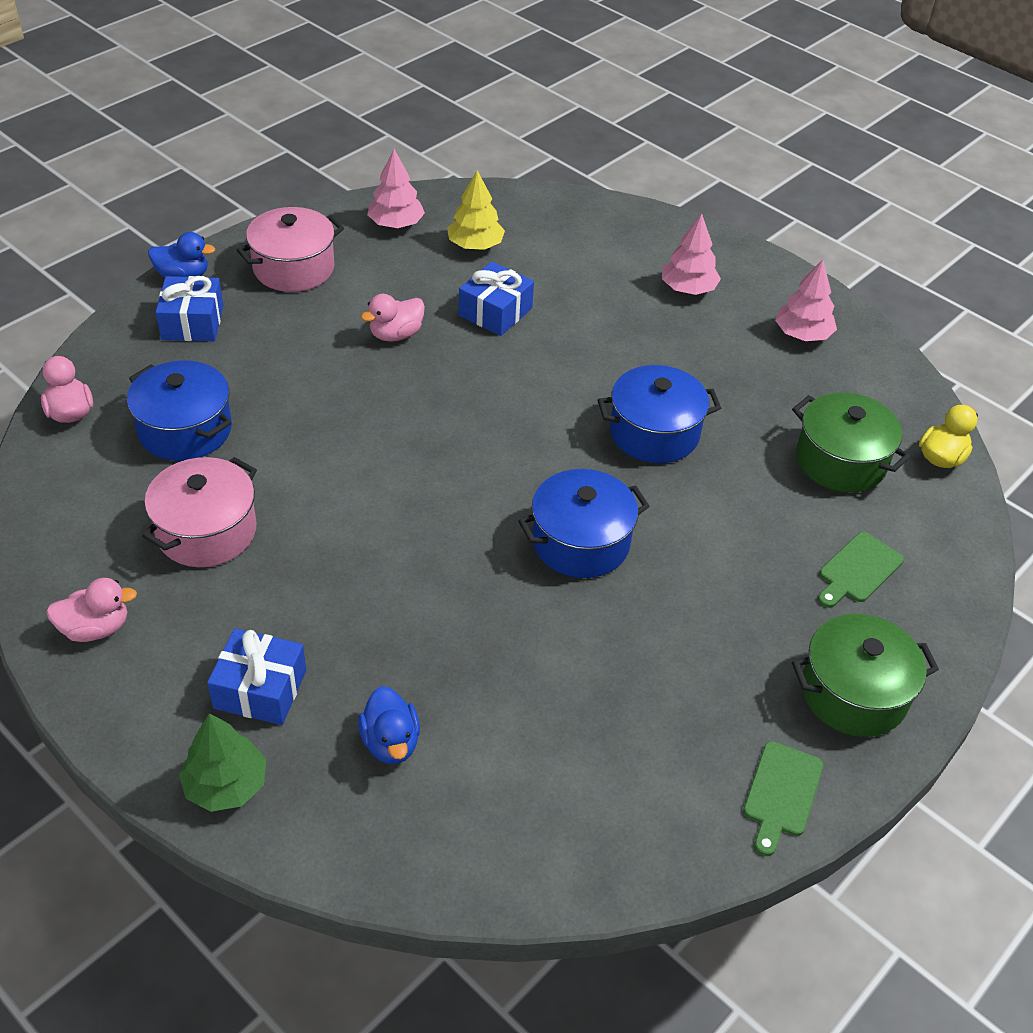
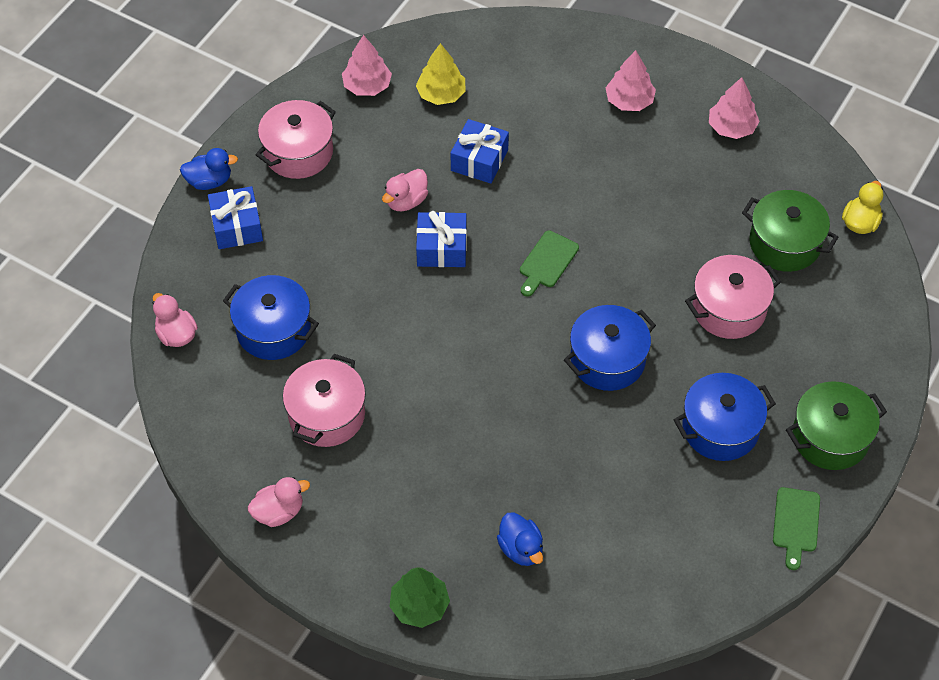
camera: 10 degrees left, 10 degrees up
blue gift [207,628,306,725] -> blue gift moved to [416,211,467,267]
blue pot [598,365,721,463] -> blue pot moved to [674,373,776,461]
green cutting board [818,532,904,608] -> green cutting board moved to [520,231,579,297]
none -> pink pot [685,255,781,339]

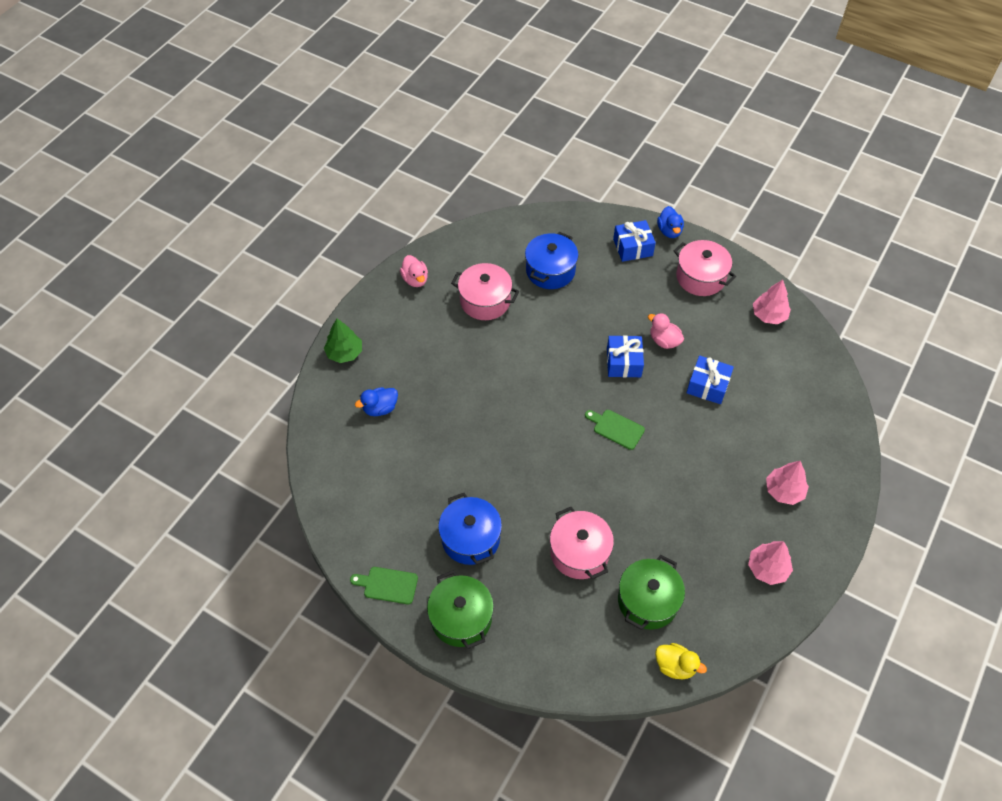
camera: 90 degrees right, 0 degrees up
pink duck [153,293,198,347] -> none
yellow tree [416,43,466,105] -> none
blue pot [564,305,656,391] -> none

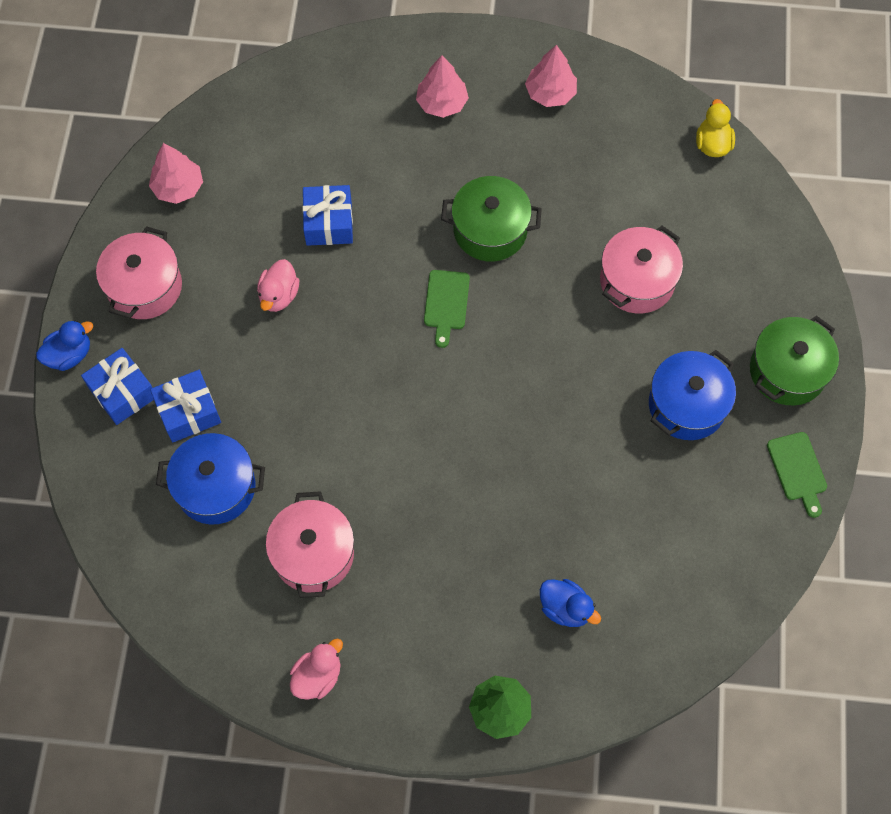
camera: 115 degrees left, 10 degrees up
blue gift [607,335,644,378] -> blue gift moved to [150,370,221,442]
green pot [618,555,685,630] -> green pot moved to [441,176,542,262]

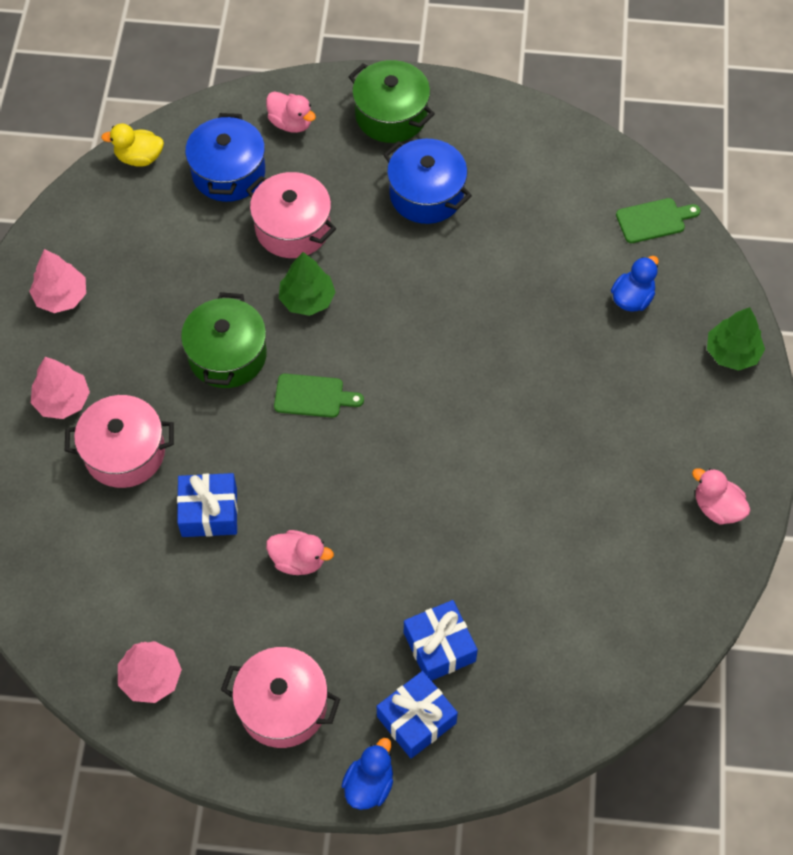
camera: 90 degrees left, 5 degrees down
blue duck [36,320,93,371] -> blue duck turned 60 degrees clockwise [341,738,393,810]
blue pot [156,433,265,524] -> blue pot moved to [185,113,265,202]
pink pot [266,491,354,598] -> pink pot moved to [65,395,174,488]
green cutting board [767,432,827,518] -> green cutting board moved to [616,198,701,243]
none -> pink duck [266,91,316,133]
none -> green tree [279,252,335,316]

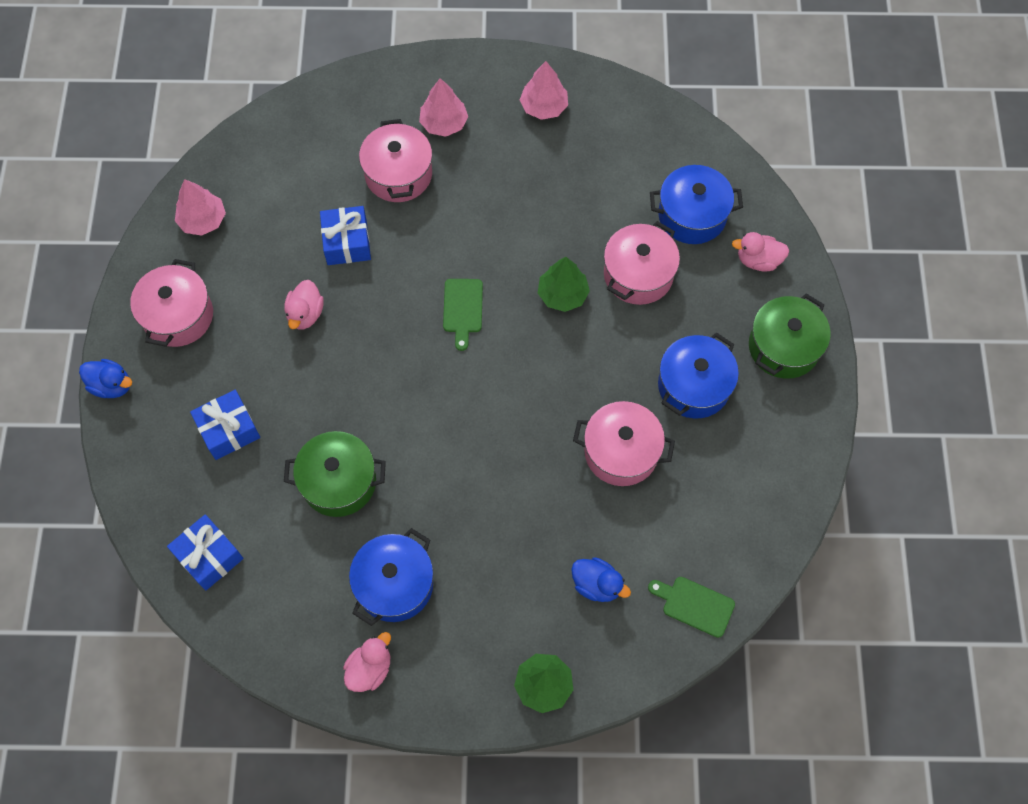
camera: 85 degrees right, 5 degrees up
yellow duck [101,123,164,167] -> none
green pot [181,292,267,388] -> green pot moved to [284,431,386,517]
pink duck [266,91,316,133] -> pink duck turned 60 degrees clockwise [732,232,790,271]
blue gift [377,671,458,759] -> blue gift moved to [167,514,244,590]
green cutting board [616,198,701,243] -> green cutting board turned 135 degrees clockwise [648,577,735,638]
none -> blue pot [349,528,434,626]
none -> pink pot [573,401,675,486]

